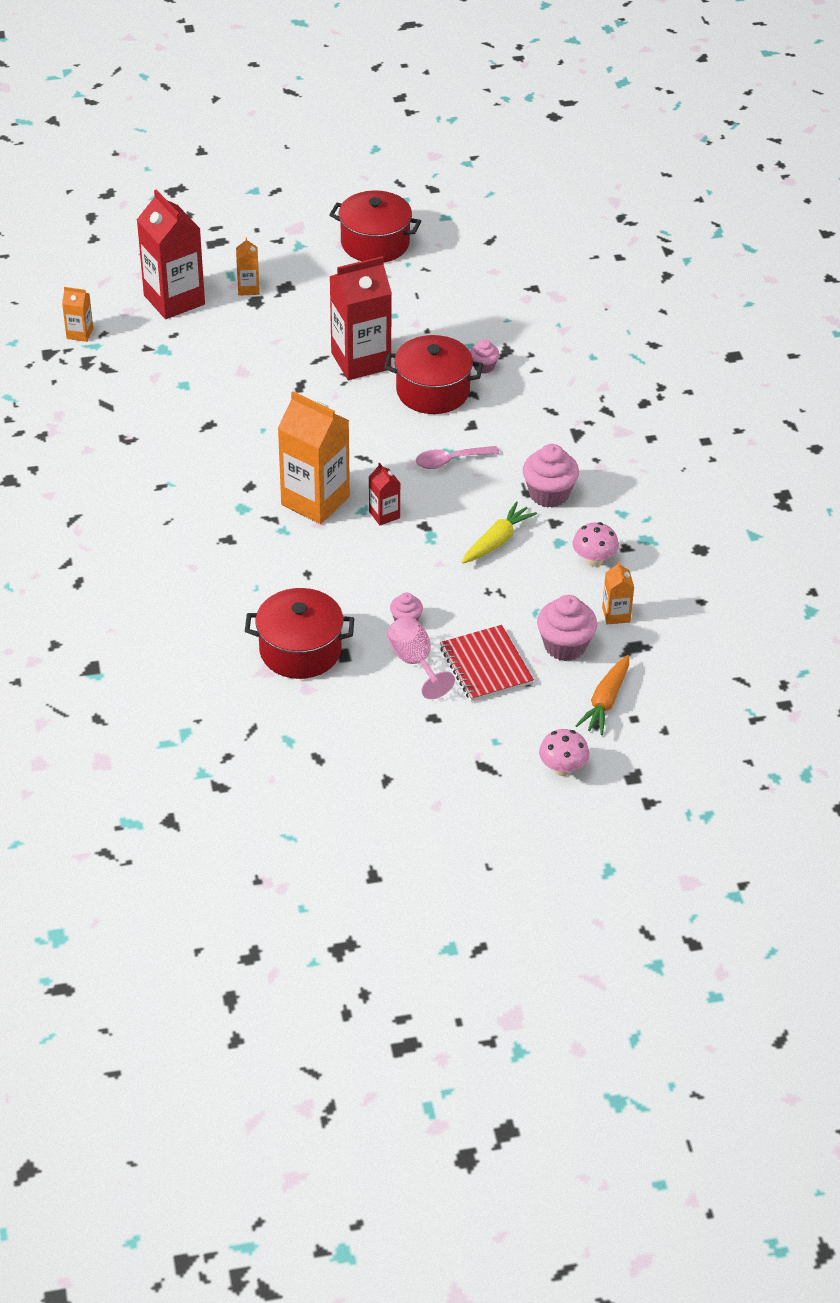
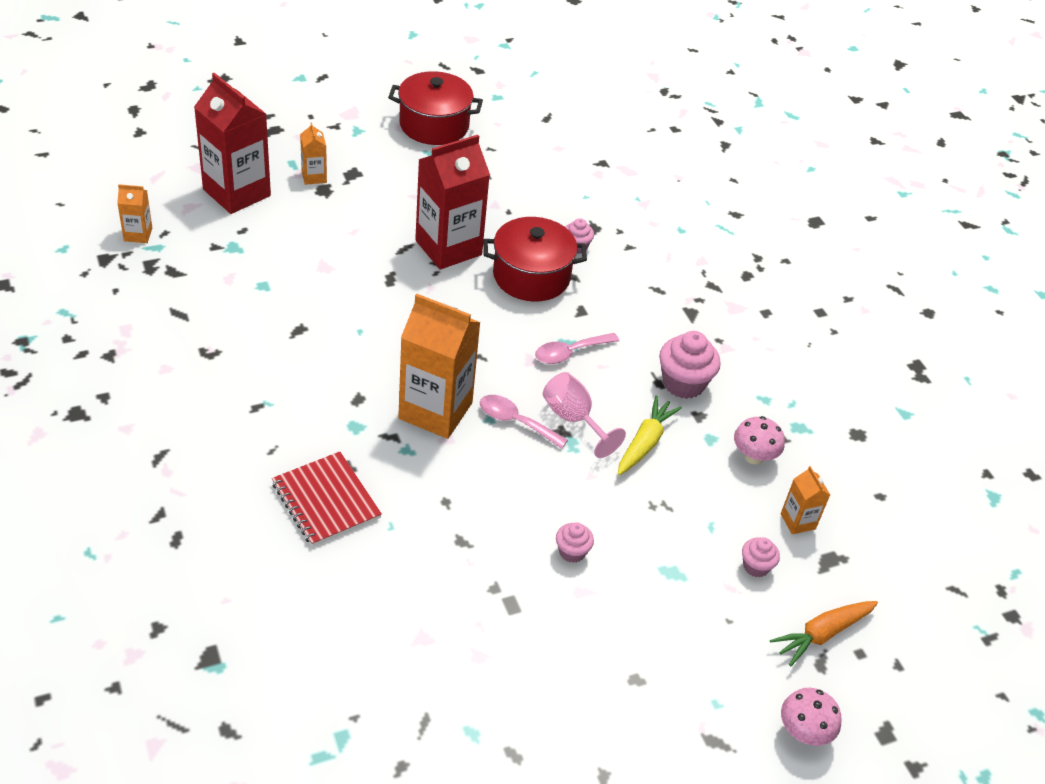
camera: 15 degrees left, 0 degrees up
red pot [245,588,354,679] -> none
red carton [369,462,400,525] -> pink spoon [480,395,568,449]
pink goblet [387,616,455,699] -> pink goblet moved to [543,372,626,458]
red notebook [440,625,534,701] -> red notebook moved to [272,452,382,547]
pink cupcake [537,595,597,661] -> pink cupcake [742,537,780,577], size x0.56
orange carrot [575,655,629,735] -> orange carrot turned 45 degrees clockwise [770,601,878,666]

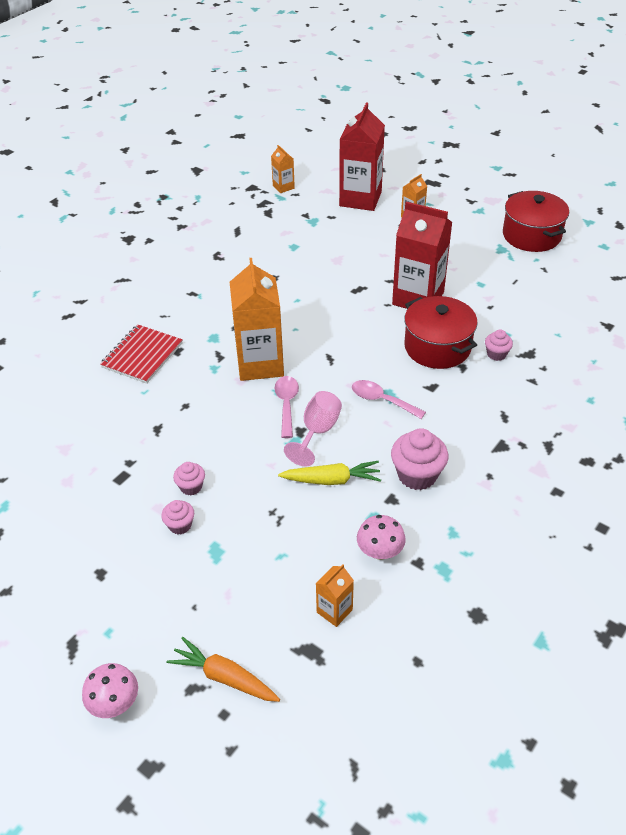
camera: 65 degrees right, 0 degrees up
pink cupcake [742,537,780,577] -> pink cupcake moved to [161,500,194,534]

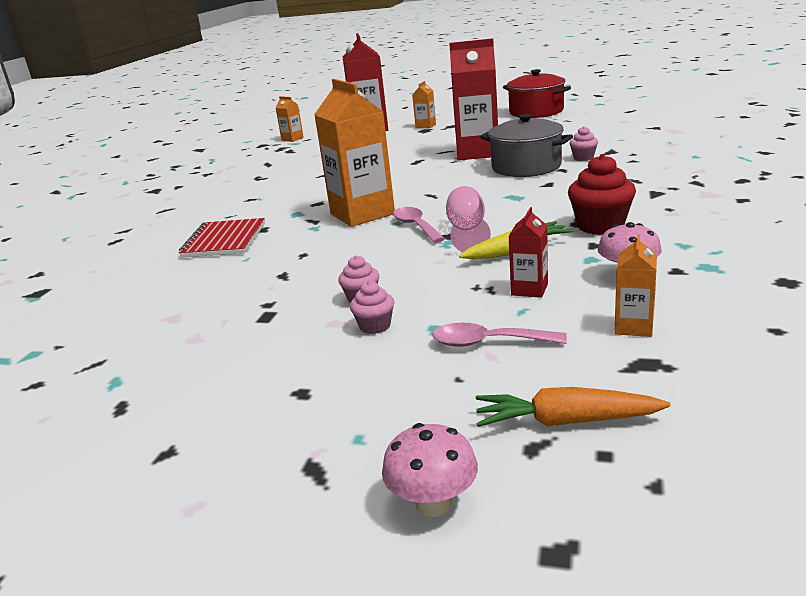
camera: 20 degrees left, 20 degrees down
pink spoon [352,380,426,419] -> pink spoon moved to [432,323,567,347]
pink cupcake [391,428,448,490] -> red cupcake [568,154,636,235]
red pot [404,296,477,369] -> grey pot [481,114,573,177]
none -> red carton [509,207,548,298]

